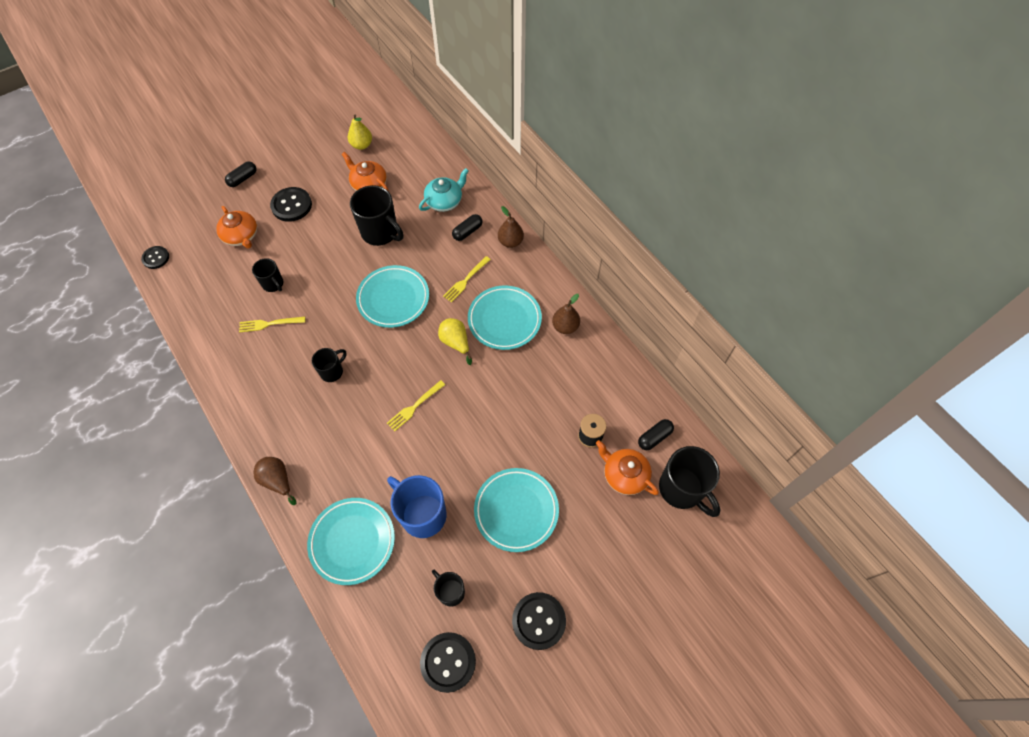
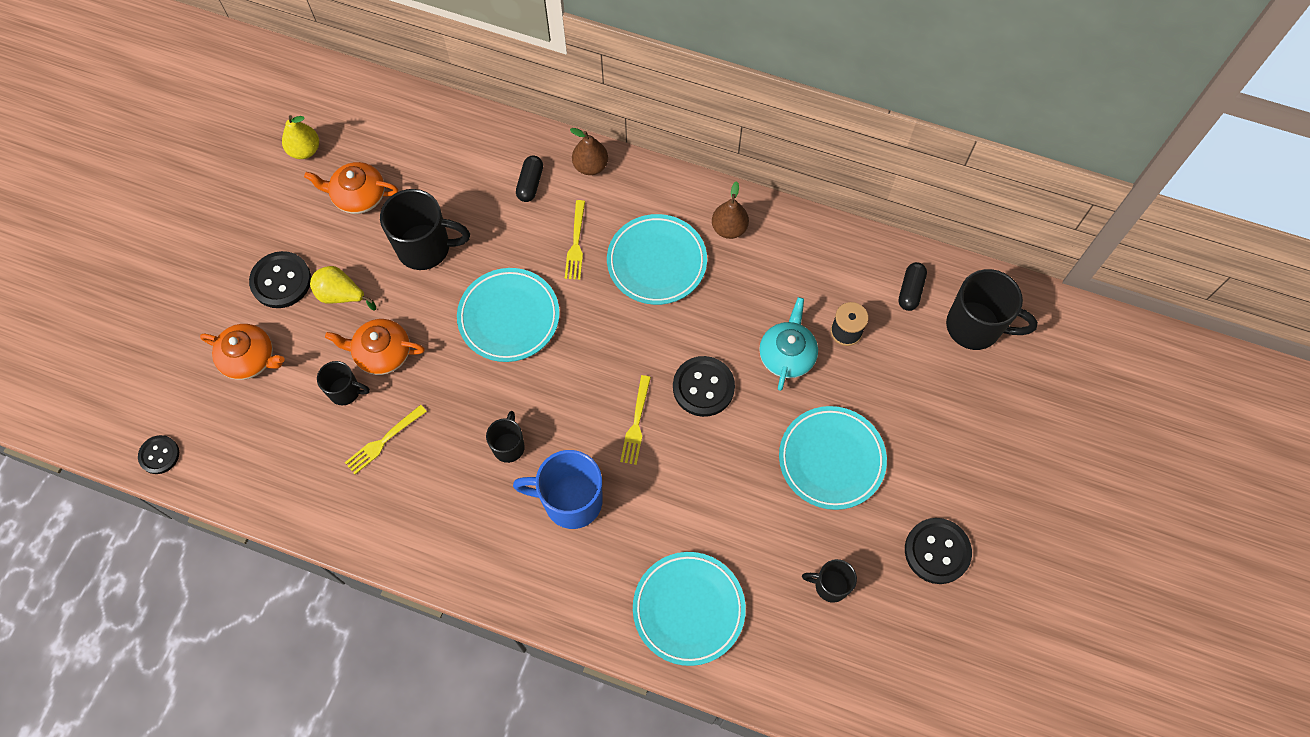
camera: 35 degrees left, 5 degrees up
black capsule [225,161,257,187] -> none
brown pear [254,457,296,505] -> none
blue mug [387,475,447,538] -> blue mug moved to [513,450,602,529]
turquoise teapot [419,168,469,212] -> turquoise teapot moved to [759,297,818,391]
black button [420,632,476,693] -> black button moved to [673,356,735,417]
yellow pear [438,318,472,365] -> yellow pear moved to [310,266,376,310]
orange teapot [596,440,659,495] -> orange teapot moved to [325,319,425,375]

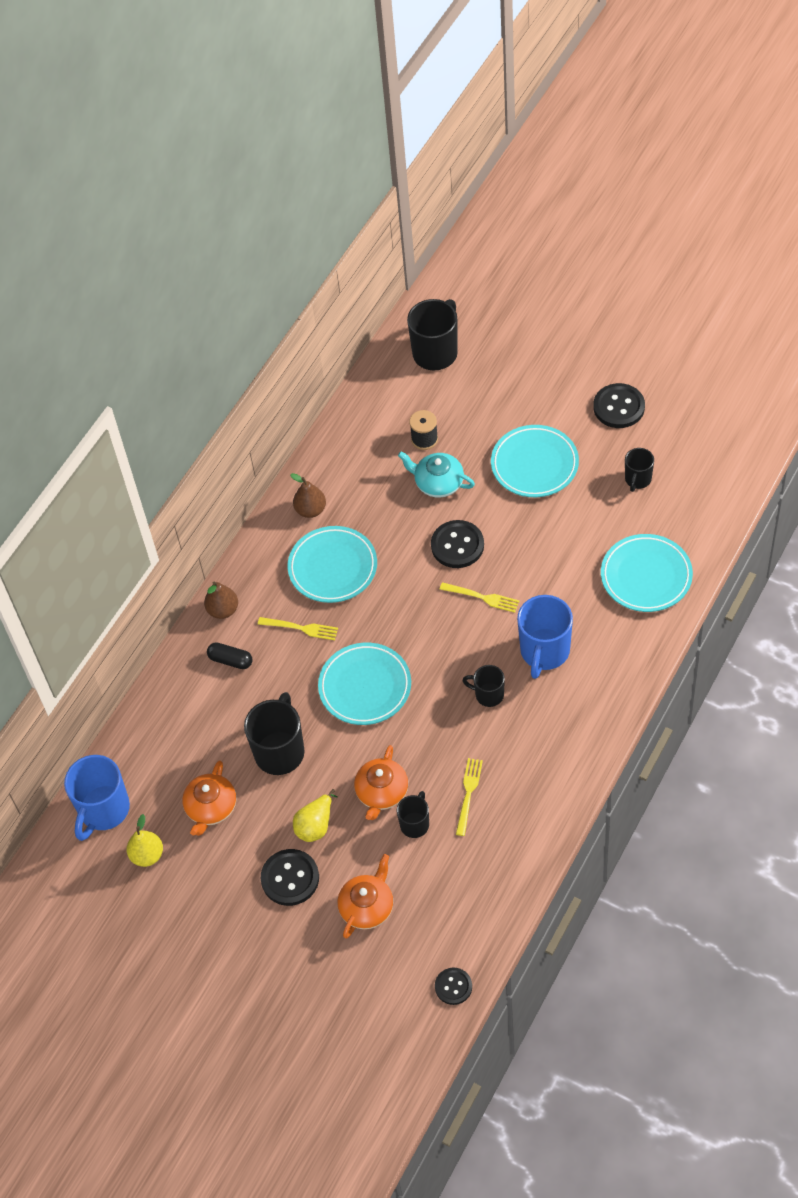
camera: 75 degrees left, 10 degrees down
yellow fork [345,405,427,474] -> yellow fork turned 135 degrees counterclockwise [456,758,483,836]
black capsule [898,262,927,311] -> none
none -> blue mug [64,755,130,841]

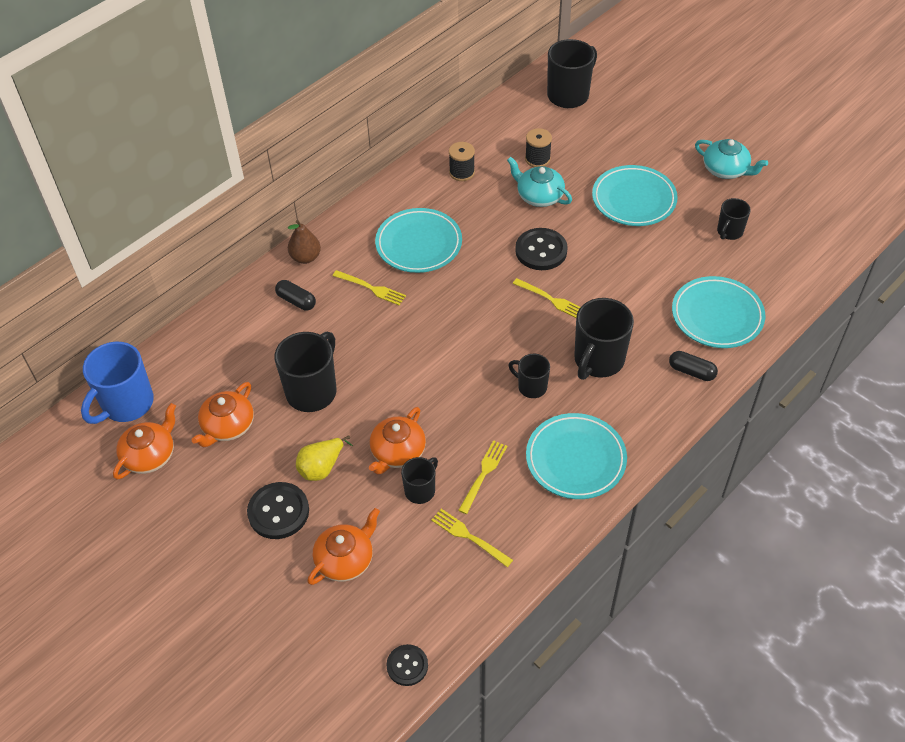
camera: 10 degrees right, 5 degrees down
yellow pear [126,814,163,867] -> orange teapot [113,403,176,480]
brown pear [290,473,326,518] -> none
turquoise plate [318,643,411,725] -> turquoise plate moved to [526,413,627,499]
blue mug [517,595,573,679] -> black mug [574,298,634,380]
black button [593,383,645,428] -> turquoise teapot [695,139,768,179]
none -> yellow fork [431,509,513,567]
none -> black spool [449,142,475,181]
none -> black capsule [669,351,718,381]

